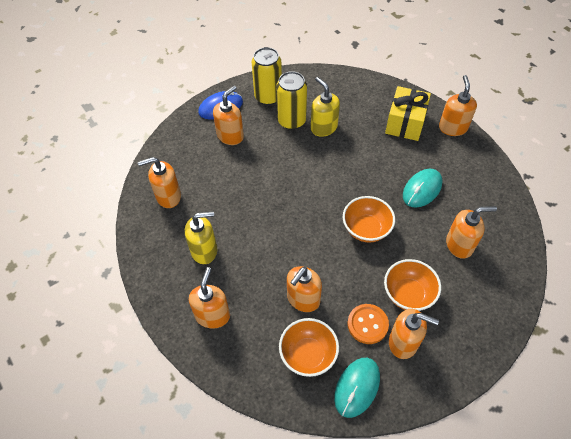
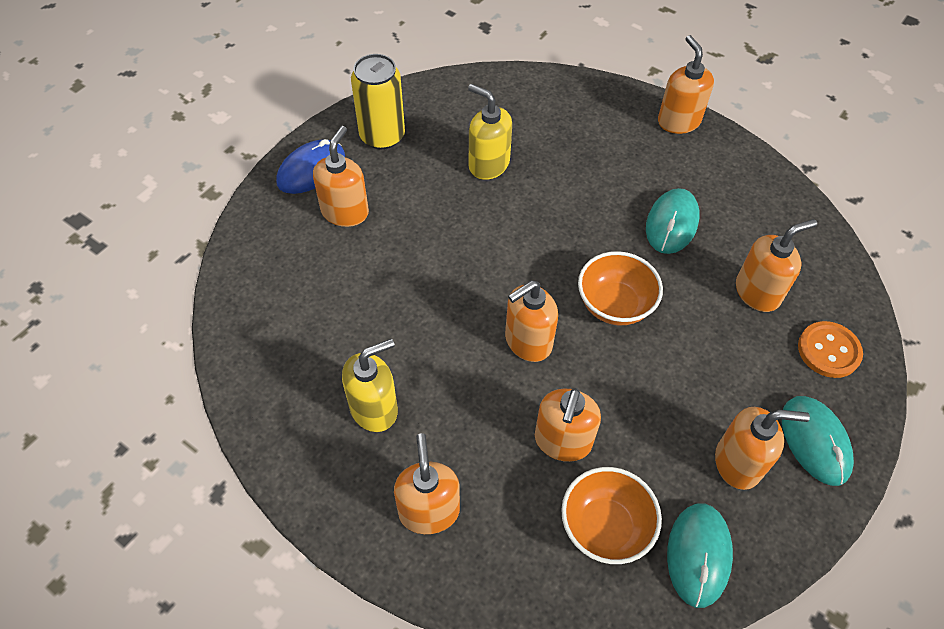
camera: 20 degrees left, 0 degrees up
orange soap dispenser [138,157,181,208] -> orange soap dispenser moved to [505,280,558,362]
yellow can [276,71,307,130] -> none
orange button [348,304,389,344] -> orange button moved to [798,321,863,378]
orange bowl [384,259,441,311] -> none
yellow gift [385,86,431,141] -> none
none -> turquoise mouse [782,396,854,486]

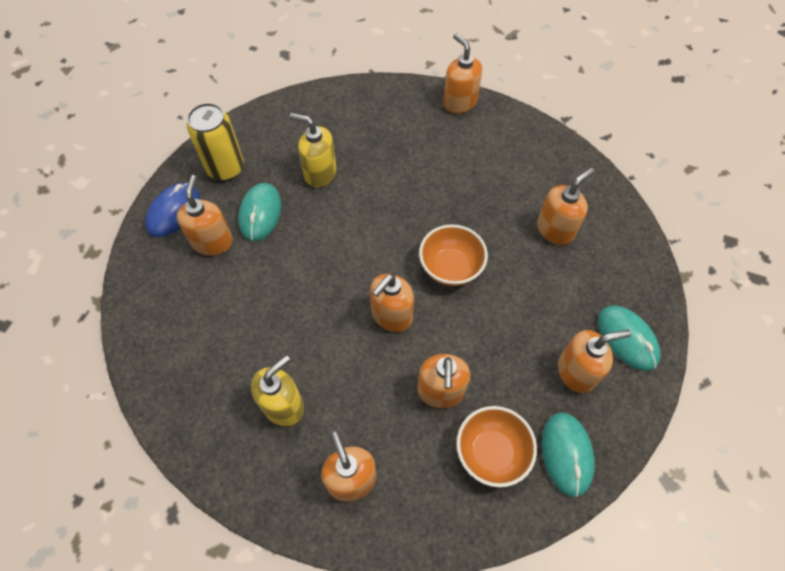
camera: 15 degrees left, 5 degrees up
turquoise mouse [646,188,699,254] -> turquoise mouse moved to [238,183,282,241]
orange button [798,321,863,378] -> none

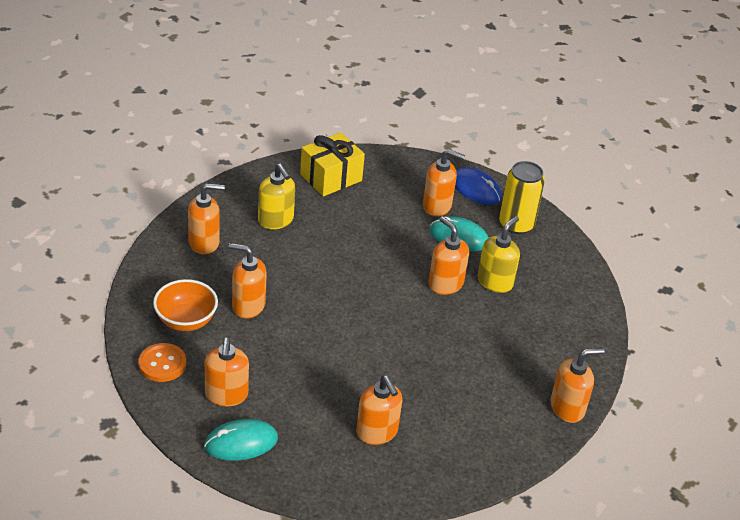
camera: 100 degrees right, 20 degrees down
orange soap dispenser [370,274,414,332] -> orange soap dispenser moved to [428,216,469,295]
orange bowl [419,224,488,286] -> none
turquoise mouse [542,413,595,497] -> orange button [138,343,186,382]
none -> yellow gift [300,132,365,196]

